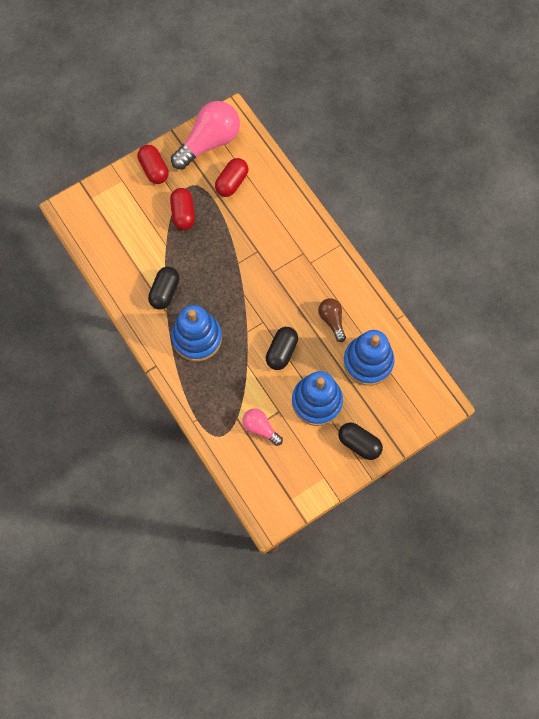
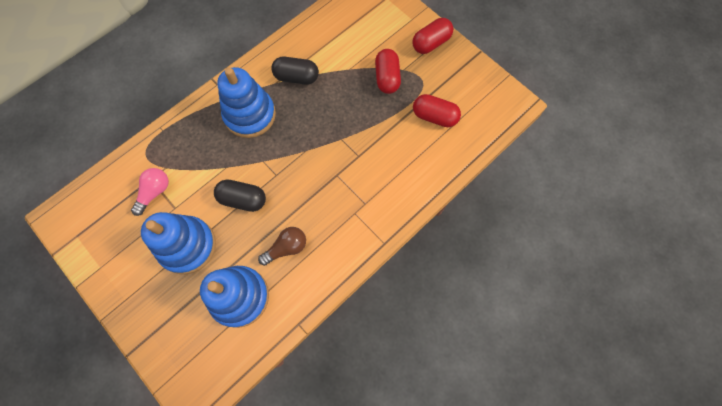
camera: 80 degrees right, 0 degrees up
red capsule [170,188,195,230] -> red capsule turned 75 degrees counterclockwise [375,49,401,94]
pink light bulb [171,101,240,170] -> none
black capsule [338,422,383,460] -> none

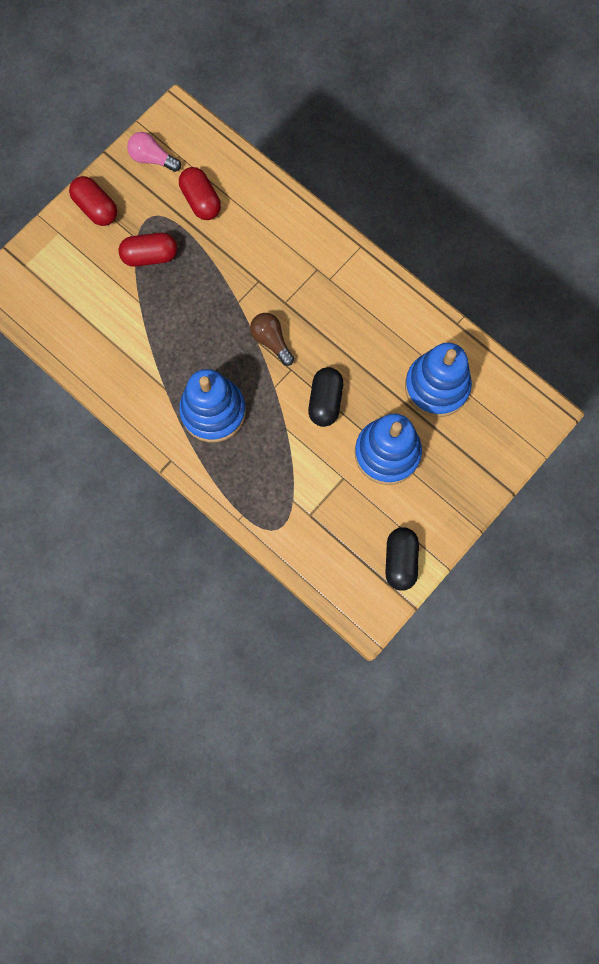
camera: 95 degrees left, 5 degrees up
pink light bulb [131,168,169,216] -> pink light bulb moved to [127,132,181,172]
brown light bulb [258,227,306,266] -> brown light bulb moved to [250,313,294,366]
black capsule [271,57,319,85] -> black capsule moved to [385,527,419,591]
red capsule [413,94,461,127] -> red capsule turned 45 degrees counterclockwise [179,167,221,220]

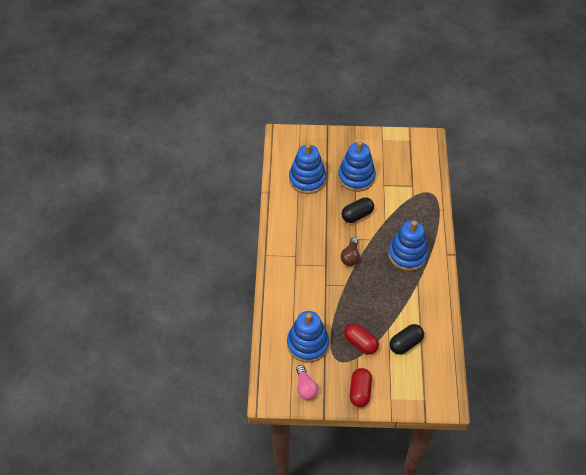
camera: 130 degrees left, 20 degrees down
red capsule [179,167,221,220] -> blue stacking toy [287,311,329,363]
black capsule [385,527,419,591] -> black capsule moved to [389,324,424,354]

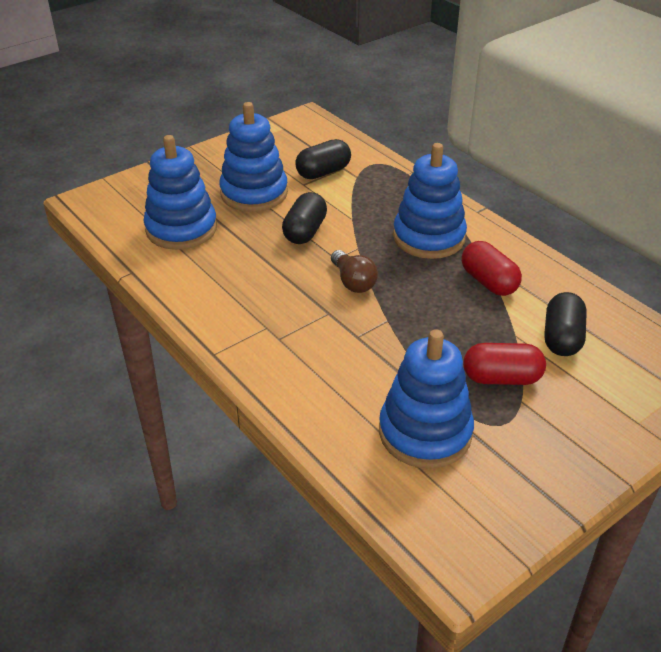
camera: 40 degrees left, 15 degrees down
pink light bulb [296,365,318,400] -> none
red capsule [350,368,372,407] -> red capsule moved to [462,241,522,296]
none -> black capsule [295,139,351,179]

